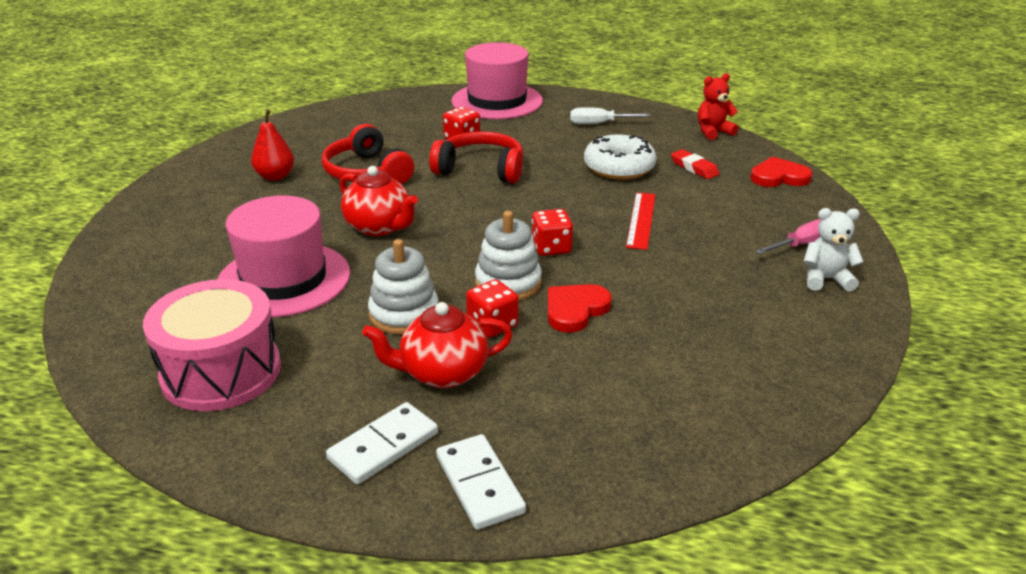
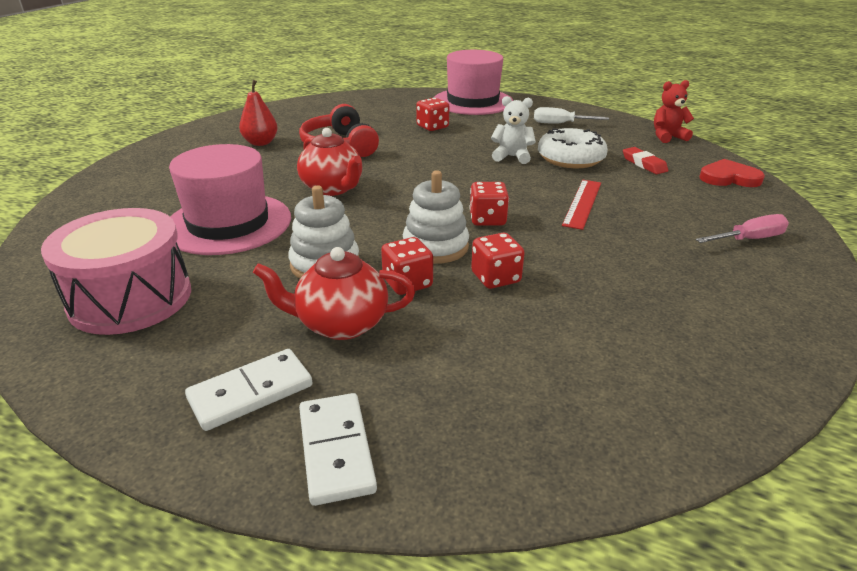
camera: 10 degrees right, 0 degrees up
red headphones [429,131,523,183] -> none
red heart [548,284,612,333] -> red dice [471,233,525,289]
white teddy bear [803,208,864,292] -> white teddy bear moved to [491,96,536,164]

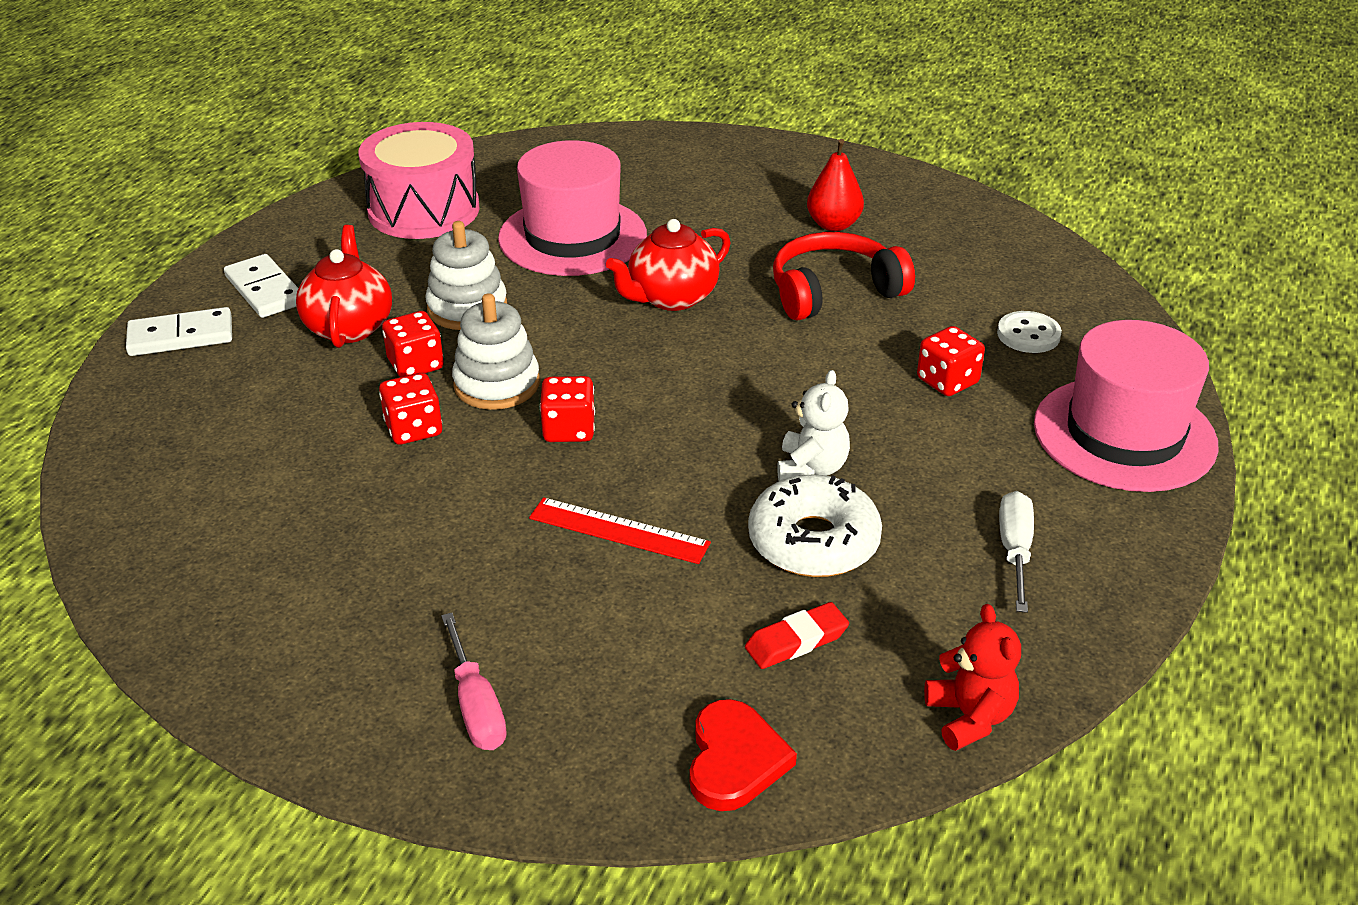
camera: 90 degrees right, 5 degrees up
none -> white button [997,311,1062,353]

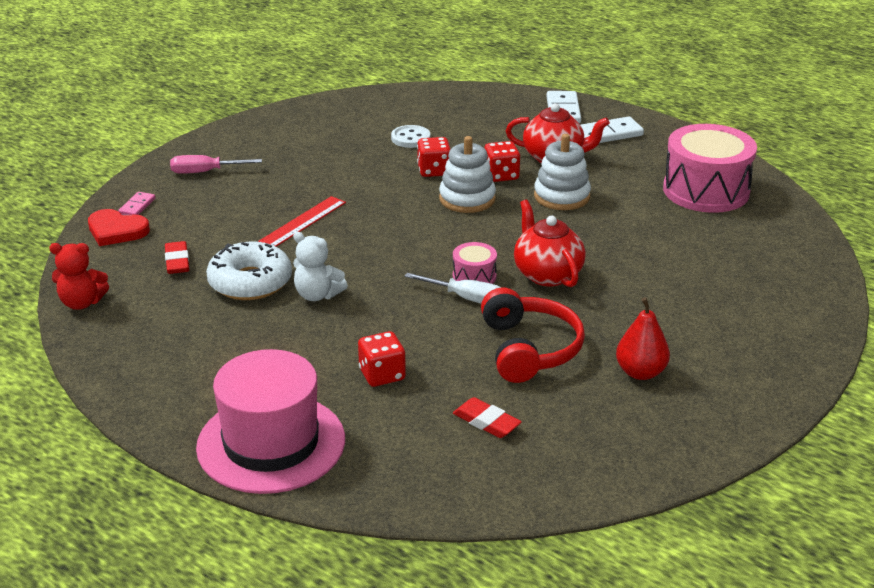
camera: 105 degrees right, 5 degrees down
pink hat [498,140,647,276] -> none
red dice [540,376,595,442] -> none
white button [997,311,1062,353] -> white button moved to [391,125,431,148]
white screwdriver [999,491,1034,613] -> white screwdriver moved to [405,273,501,303]
none -> pink domino [118,192,156,215]
none -> pink drum [453,242,497,284]
none -> red eraser [453,397,522,438]

